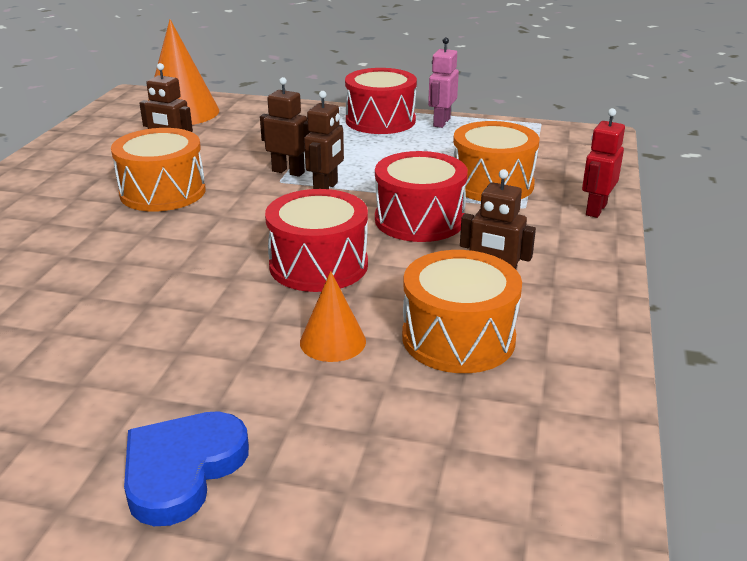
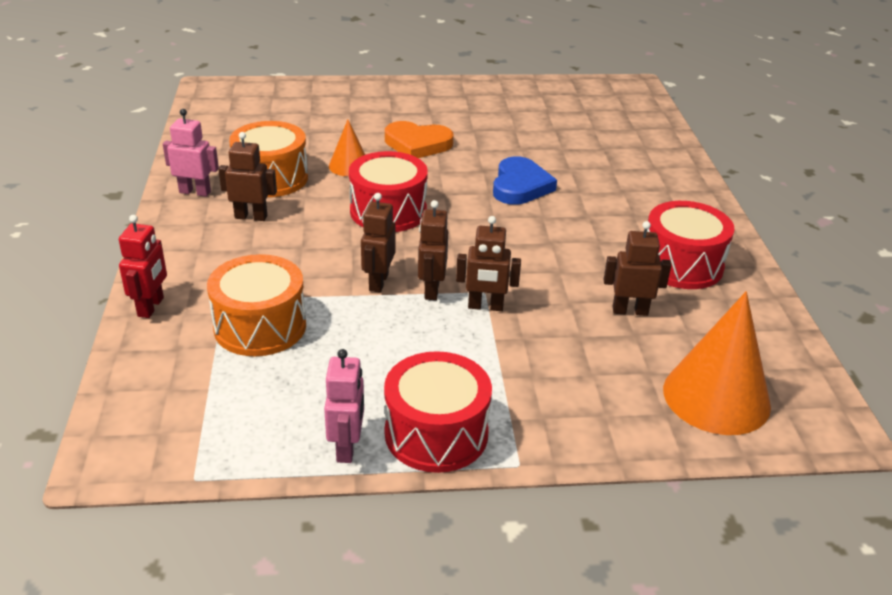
camera: 160 degrees right, 5 degrees up
orange drum [111,128,206,212] -> none
blue heart [124,411,249,526] -> blue heart moved to [493,156,557,205]
red drum [375,151,468,242] -> red drum moved to [647,201,735,289]
none -> pink robot [163,109,219,197]
none -> brown robot [361,193,396,292]
none -> orange heart [385,121,453,158]

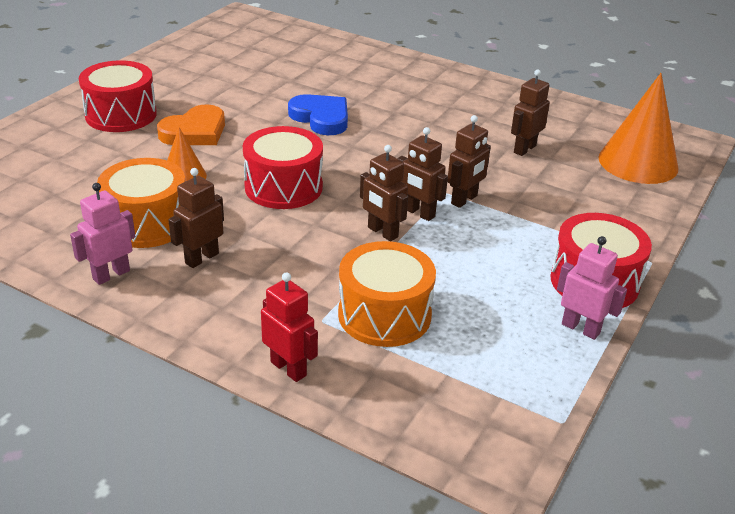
camera: 55 degrees left, 0 degrees up
red drum [647,201,735,289] -> red drum moved to [79,60,157,132]

